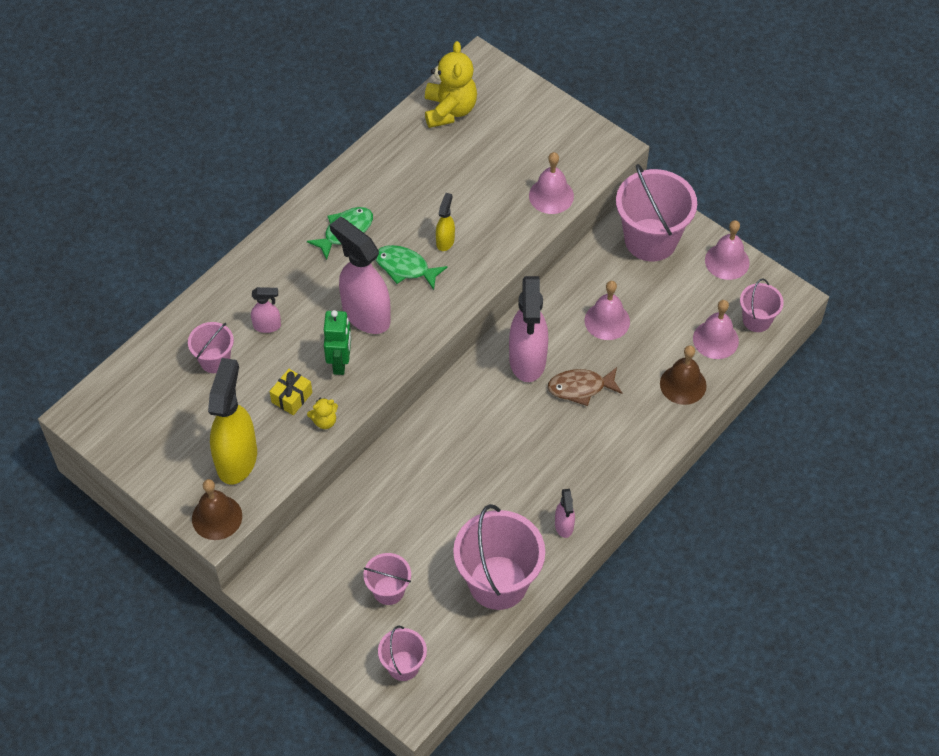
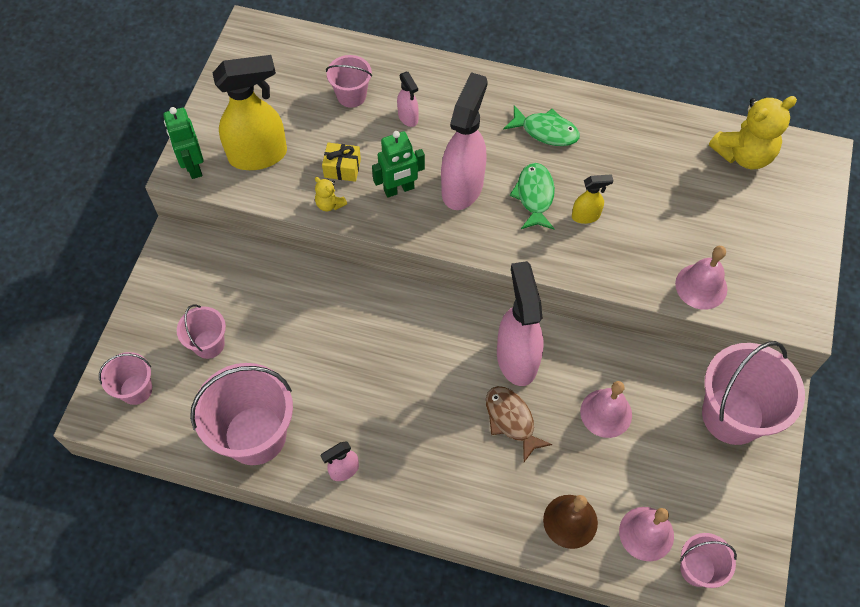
camera: 65 degrees right, 5 degrees up
brown bell [192,479,242,540] -> green robot [163,107,204,179]
pink spray bottle [509,276,548,382] -> pink spray bottle turned 105 degrees clockwise [497,261,543,386]
pink bell [705,220,750,280] -> none

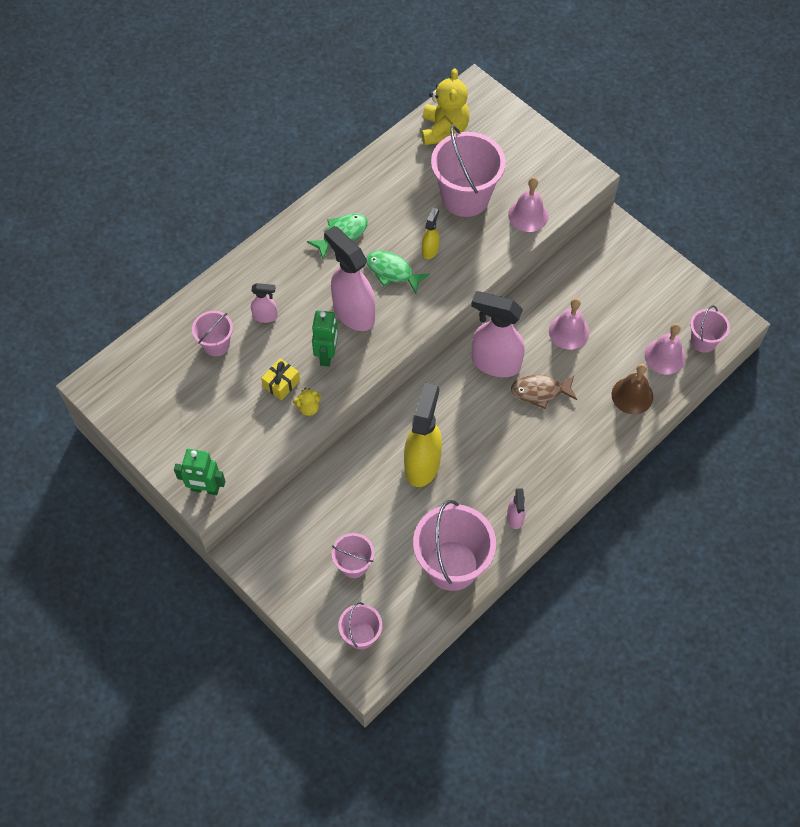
camera: 60 degrees left, 0 degrees up
yellow spray bottle [213,55,287,170] -> yellow spray bottle moved to [404,383,442,487]
pink bucket [702,341,805,445] -> pink bucket moved to [431,125,506,217]

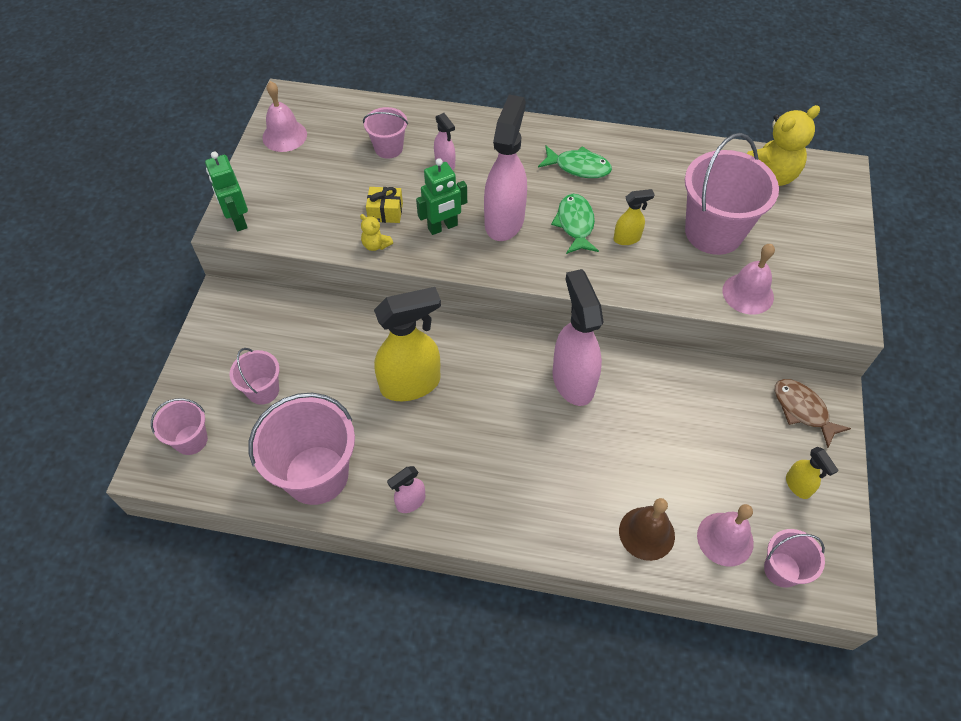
camera: 55 degrees right, 5 degrees down
brown fish [511,375,577,409] -> brown fish moved to [775,379,851,448]
pink bell [549,298,589,350] -> pink bell moved to [262,81,307,152]
none -> yellow spray bottle [786,447,839,499]

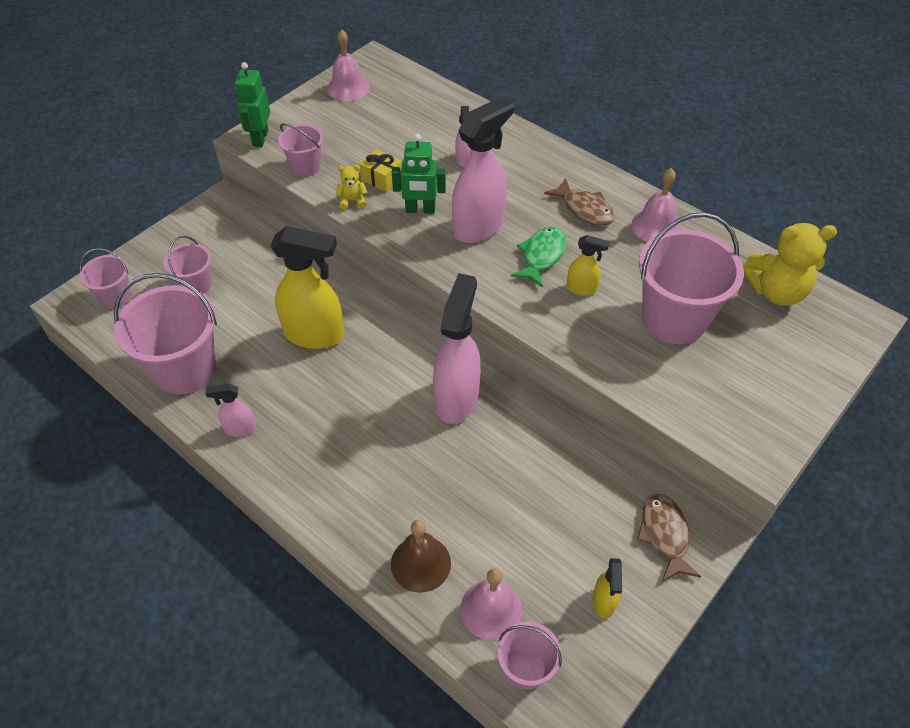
camera: 30 degrees right, 5 degrees down
yellow teddy bear [360,214,393,251] -> yellow teddy bear turned 105 degrees clockwise [336,165,367,210]
pink bucket [363,107,408,159] -> pink bucket moved to [278,123,323,176]
green fish [538,146,612,178] -> brown fish [544,178,615,226]
pink bell [723,244,775,315] -> pink bell moved to [631,168,681,242]

